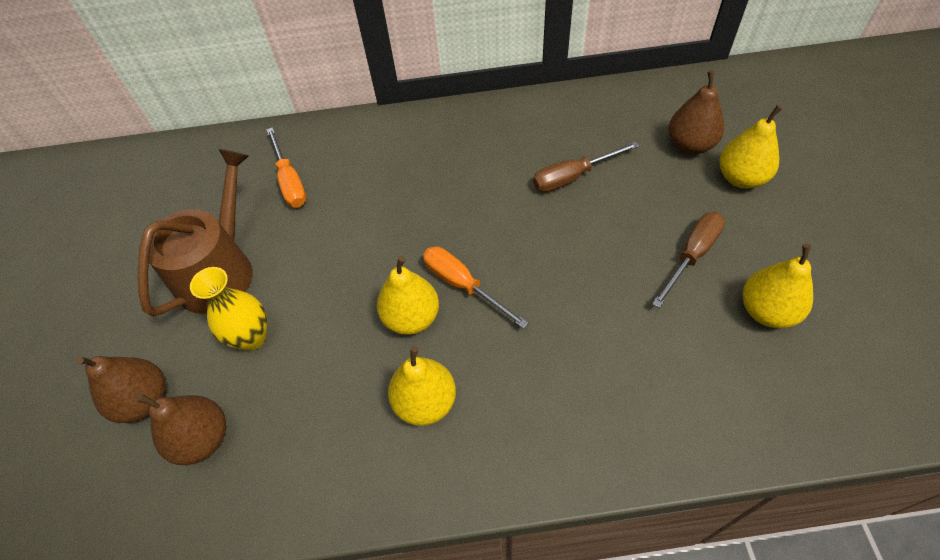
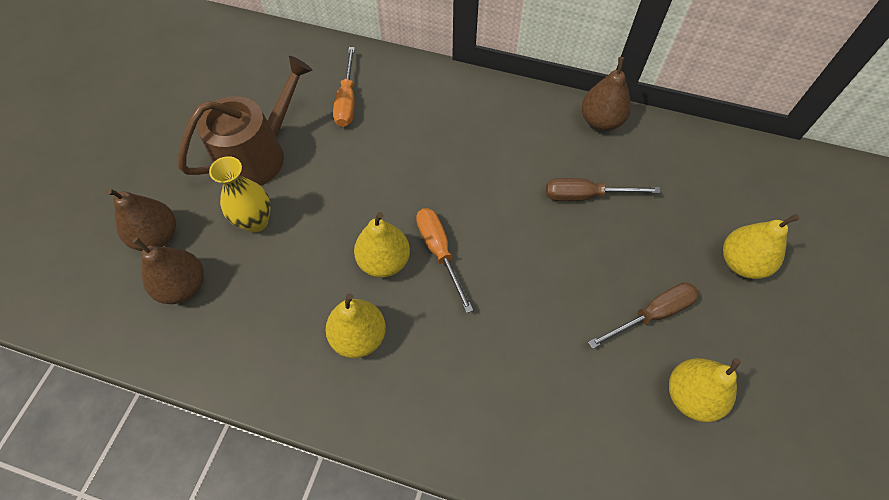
camera: 20 degrees right, 5 degrees up
brown pear [668,70,724,154] -> brown pear moved to [581,57,631,131]

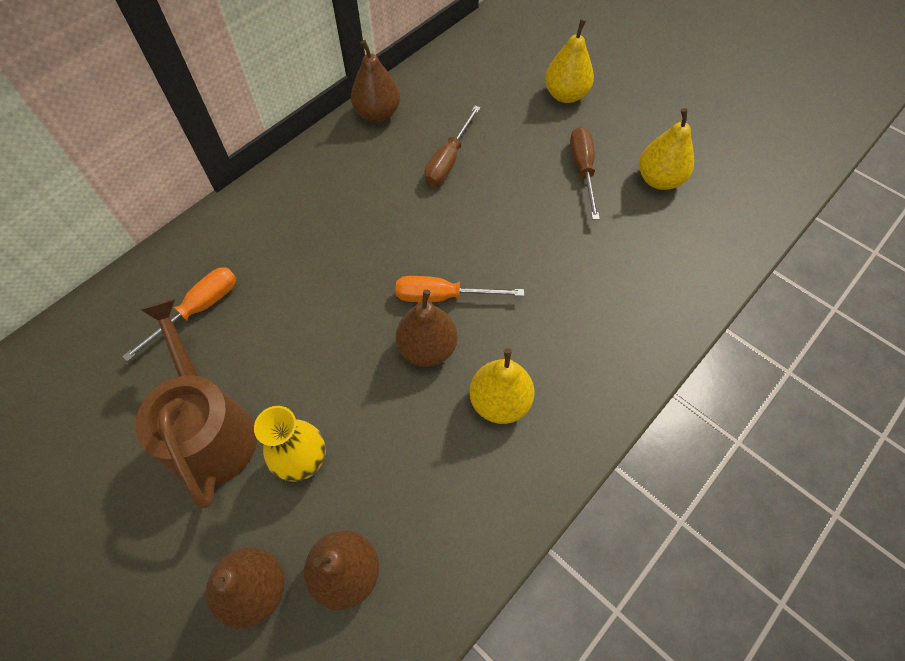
camera: 65 degrees left, 0 degrees up
orange screwdriver [333,47,355,127] -> orange screwdriver turned 75 degrees counterclockwise [122,267,236,362]
yellow pear [354,212,410,278] -> brown pear [396,289,457,367]

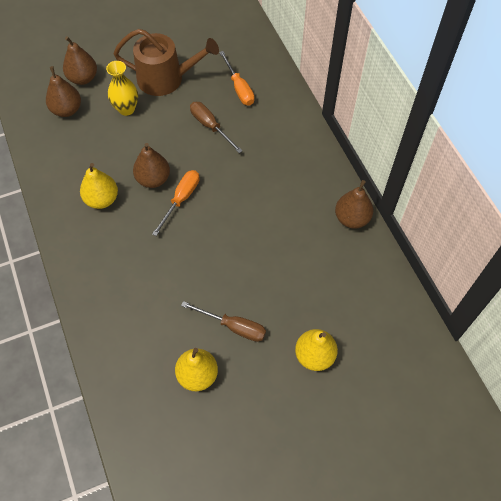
camera: 115 degrees right, 0 degrees up
brown screwdriver [424,106,481,186] -> brown screwdriver moved to [190,102,242,153]

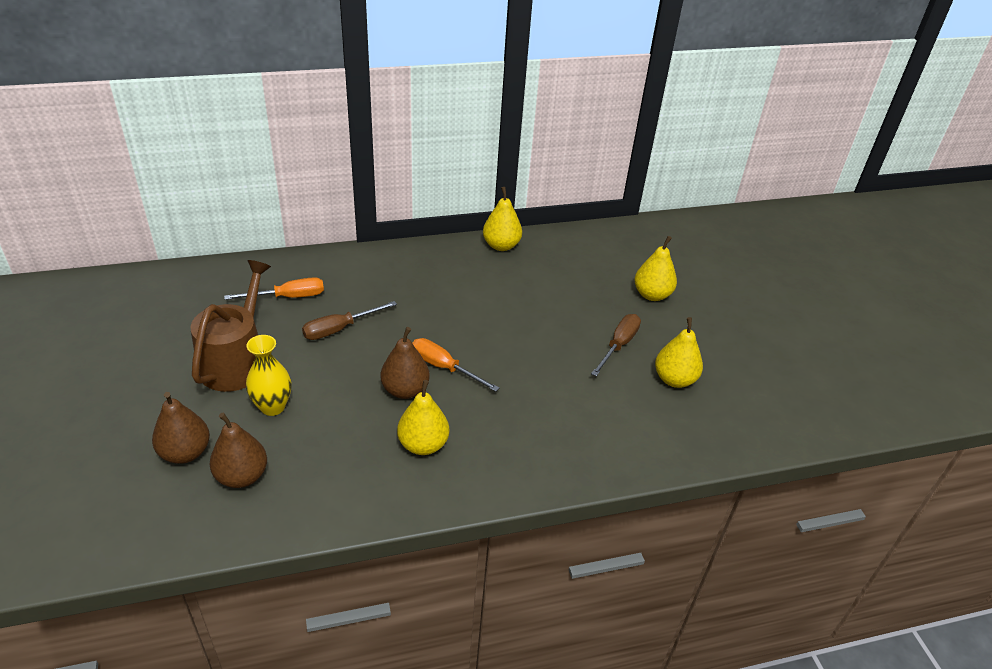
camera: 85 degrees left, 20 degrees down
brown pear [335,180,373,228] -> yellow pear [483,187,522,251]

